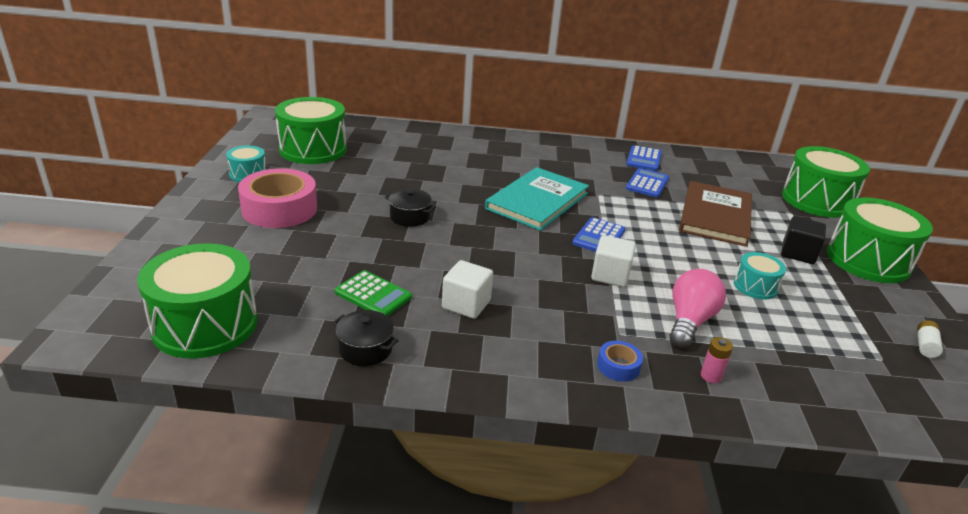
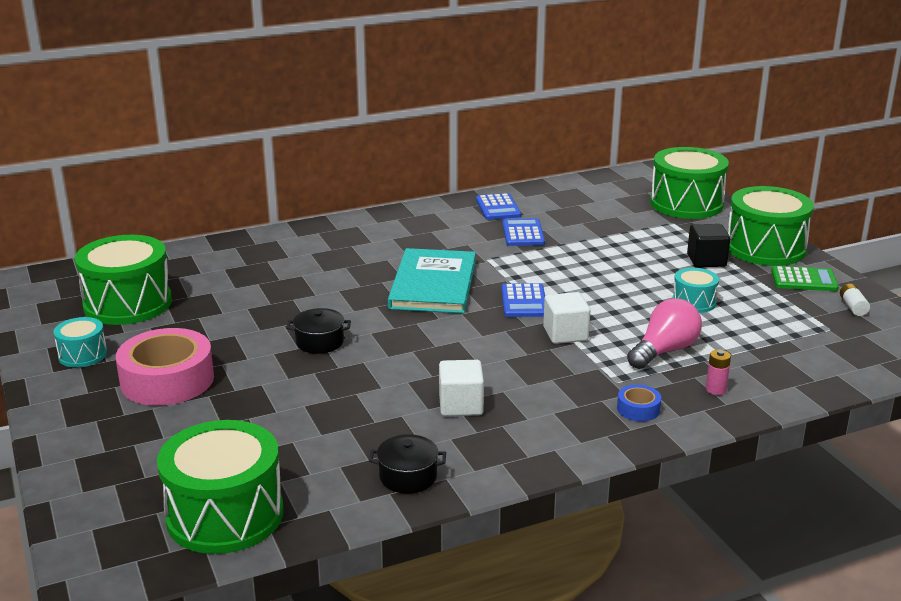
camera: 25 degrees left, 5 degrees down
green calculator [335,270,412,316] -> green calculator moved to [771,266,839,291]
pink light bulb [670,269,726,348] -> pink light bulb turned 45 degrees clockwise [627,298,702,369]
brown book [679,181,752,247] -> none

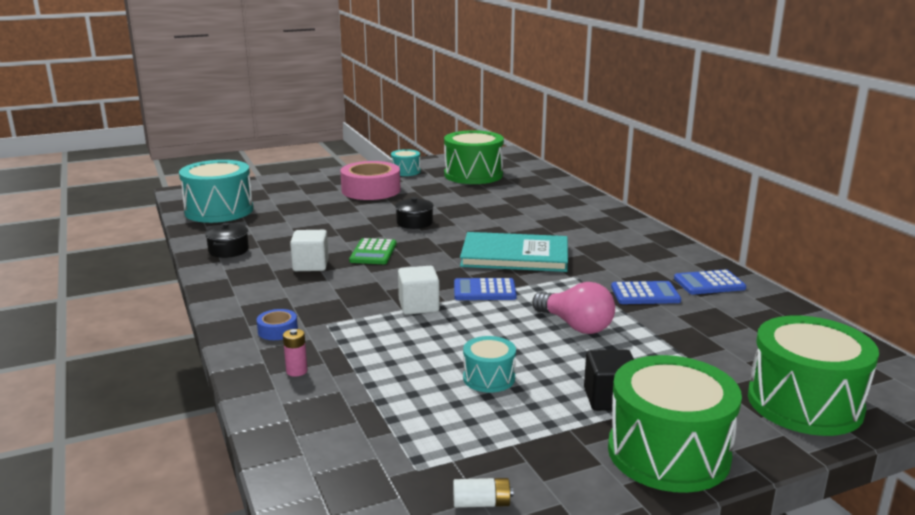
camera: 90 degrees right, 5 degrees down
green drum [157,420,283,554] -> turquoise drum [179,160,253,223]
pink light bulb [627,298,702,369] -> pink light bulb moved to [532,282,615,334]
green calculator [771,266,839,291] -> green calculator moved to [349,238,396,264]

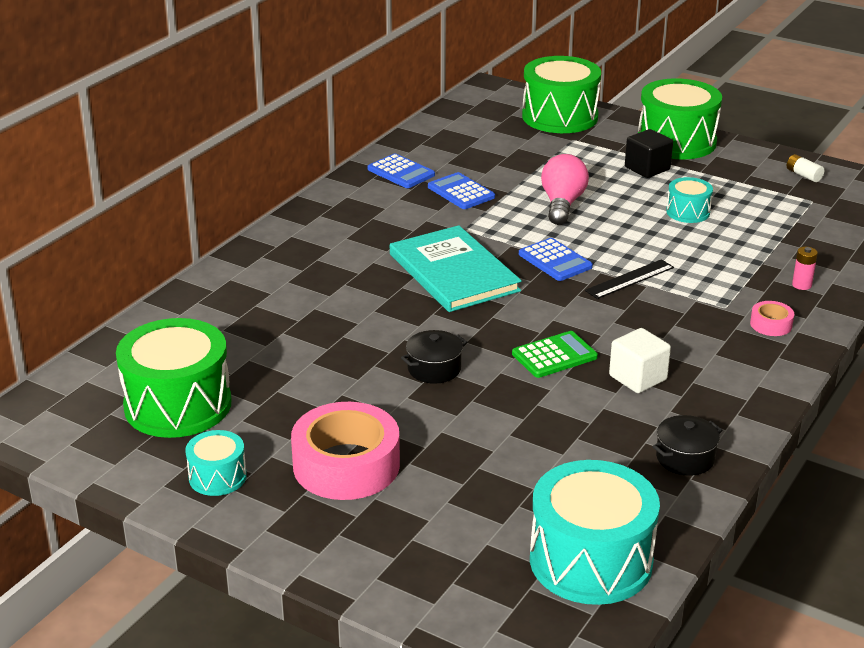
camera: 125 degrees left, 10 degrees up
blue tape [256,309,298,340] -> pink tape [750,301,794,336]
white cube [398,266,440,315] -> black ruler [585,259,674,299]

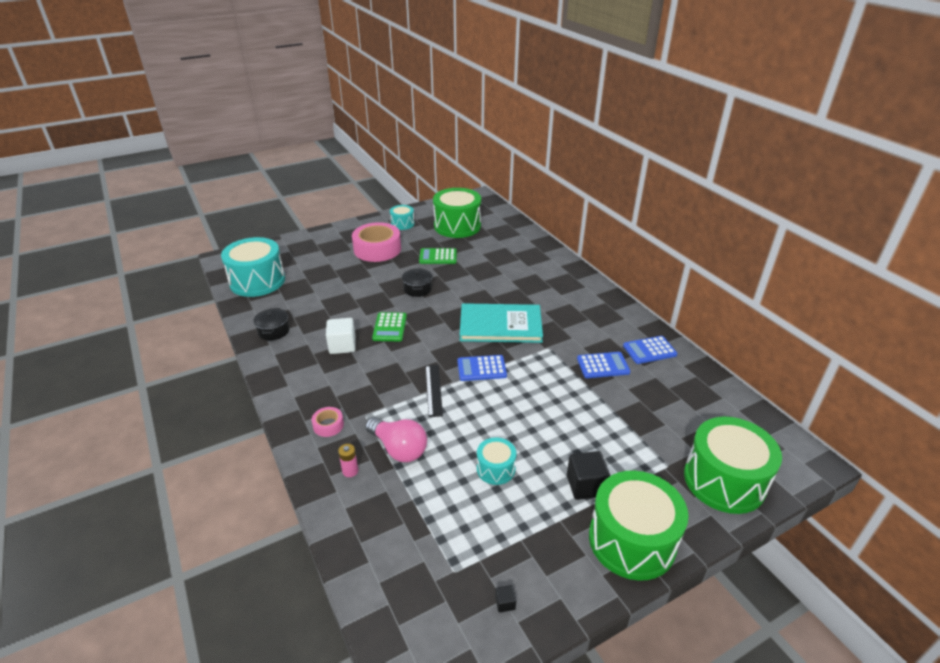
camera: 120 degrees right, 5 degrees up
pink light bulb [541,154,589,225] -> pink light bulb moved to [365,417,427,462]
white battery [787,154,824,182] -> black cube [495,585,516,612]
none -> green calculator [419,248,457,264]

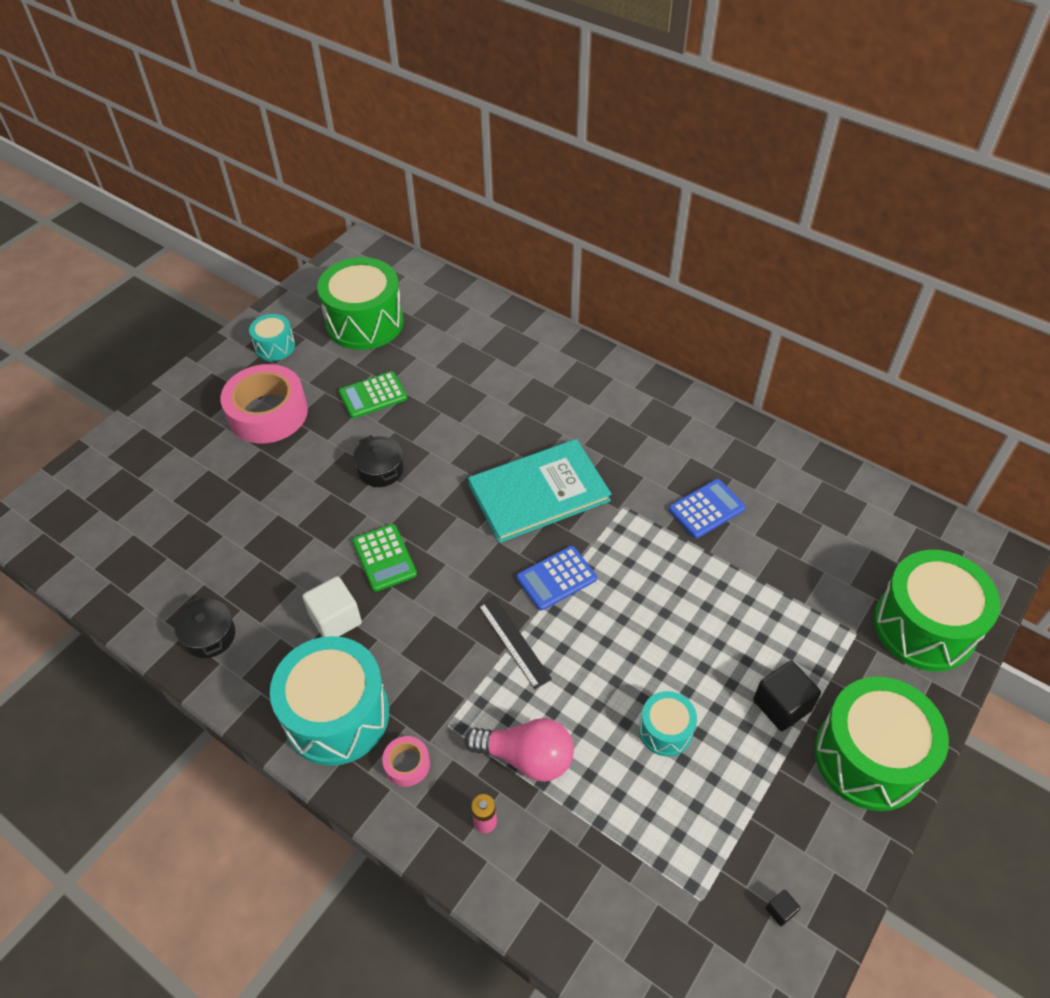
camera: 25 degrees left, 15 degrees up
turquoise drum [221,237,285,297] -> turquoise drum moved to [270,636,389,766]
blue calculator [623,336,677,364] -> none

